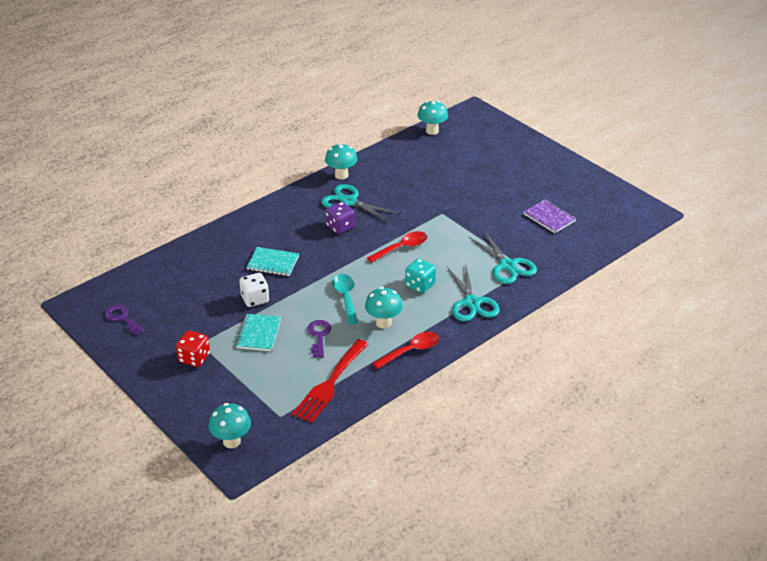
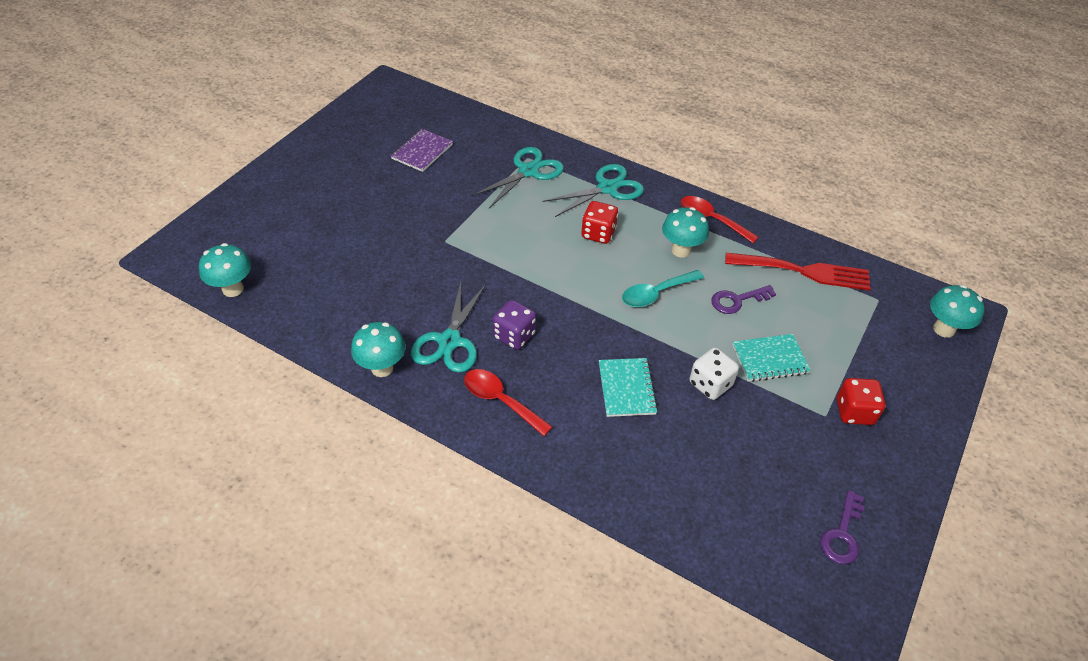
camera: 110 degrees left, 10 degrees up
red spoon [367,231,427,263] -> red spoon moved to [464,369,552,436]
turquoise dice [405,258,436,293] -> red dice [581,201,618,244]

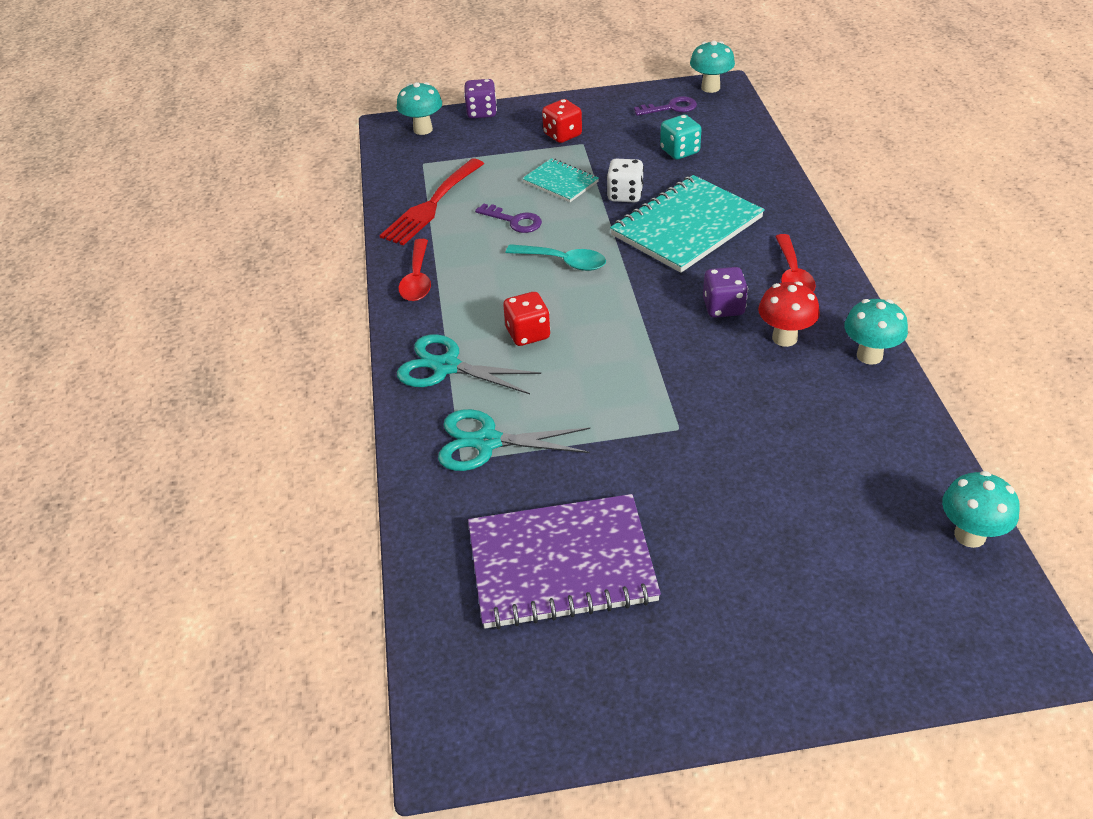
camera: 125 degrees left, 5 degrees down
purple notebook [391,129,453,172] -> purple notebook [468,494,661,629], size x1.91
turquoise scissors [411,282,486,373] -> red mushroom [758,282,820,347]
turquoise notebook [599,358,658,417] -> turquoise notebook [610,175,765,273], size x1.91
turquoise mushroom [662,207,709,258] -> turquoise mushroom moved to [690,41,735,93]
red fork [725,253,871,291] -> red fork turned 120 degrees counterclockwise [379,159,484,245]
none -> purple dice [464,79,497,119]
none -> turquoise dice [660,115,701,159]

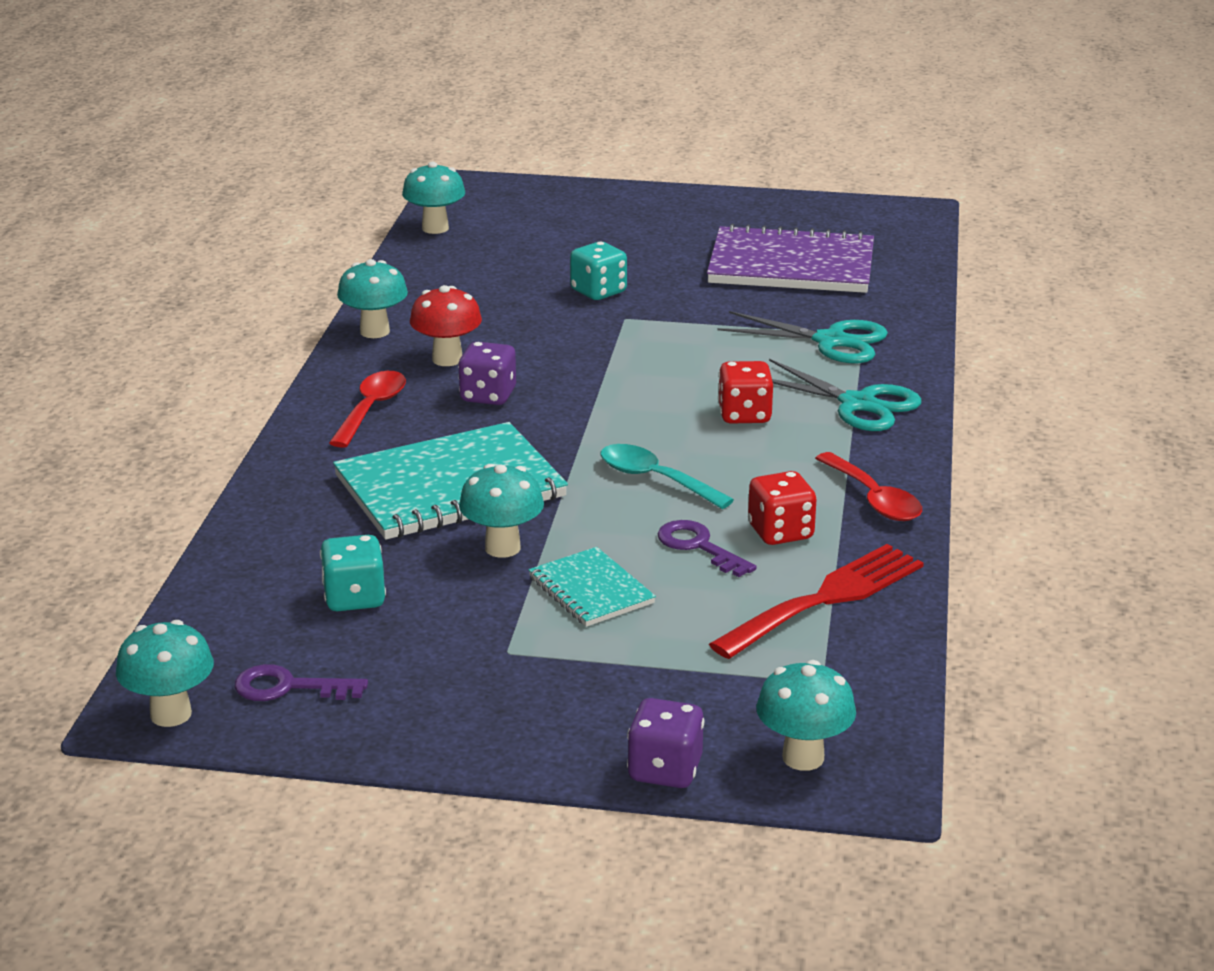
camera: 165 degrees left, 15 degrees down
red spoon [398,239,431,301] -> red spoon turned 135 degrees clockwise [815,452,922,521]
red dice [542,99,582,143] -> red dice moved to [748,471,817,545]
white dice [607,159,644,203] -> turquoise mushroom [459,464,544,558]
none -> turquoise dice [570,242,627,300]

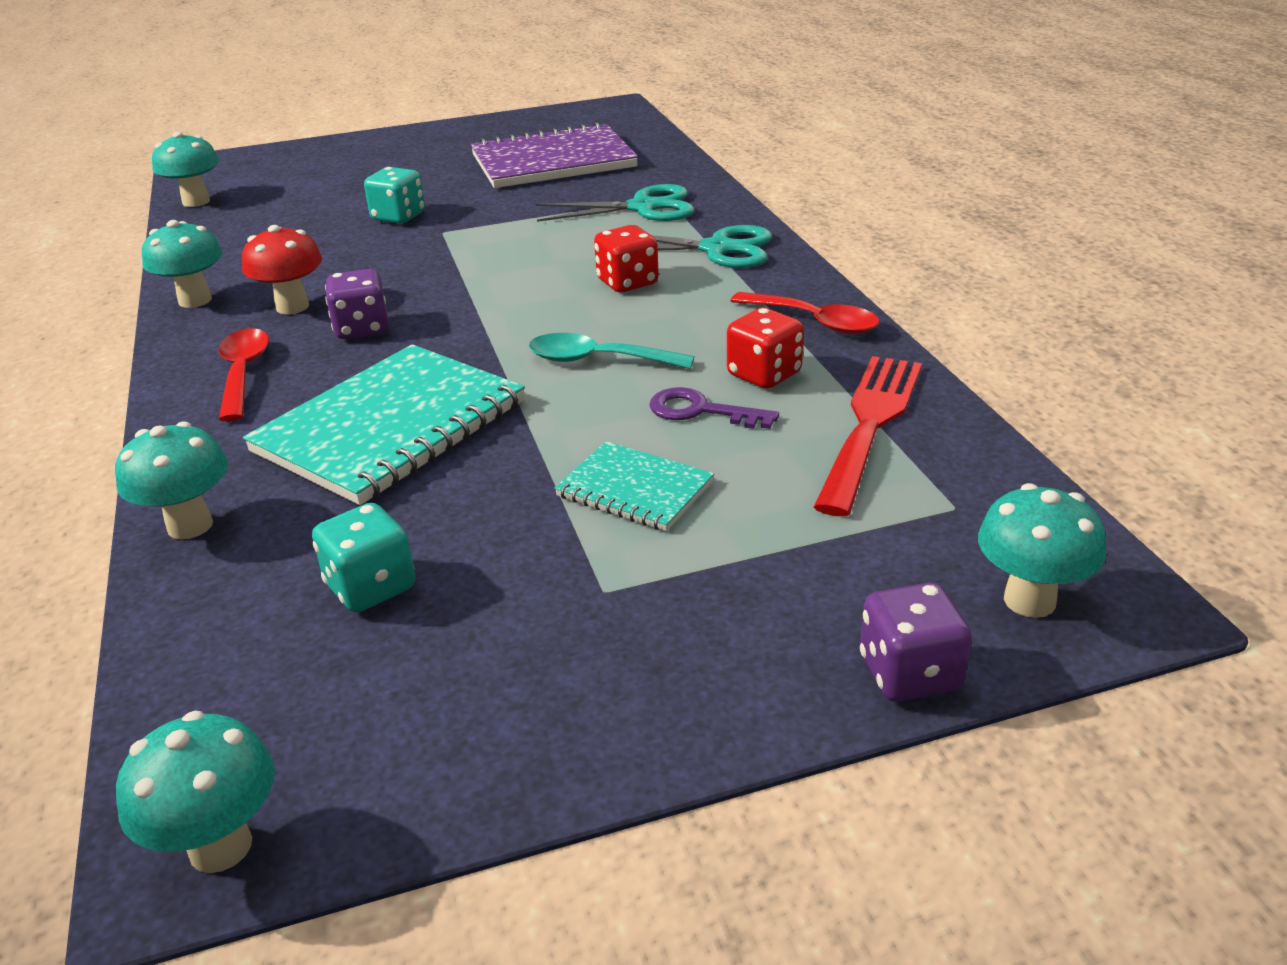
camera: 25 degrees left, 5 degrees up
purple key [235,664,368,701] -> none
turquoise mushroom [459,464,544,558] -> turquoise mushroom moved to [115,422,228,540]

